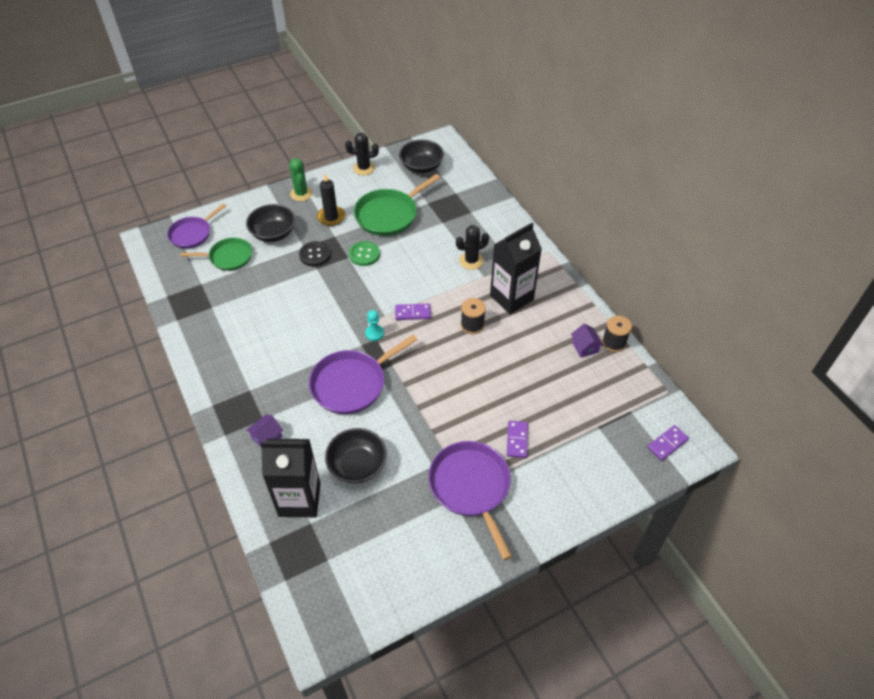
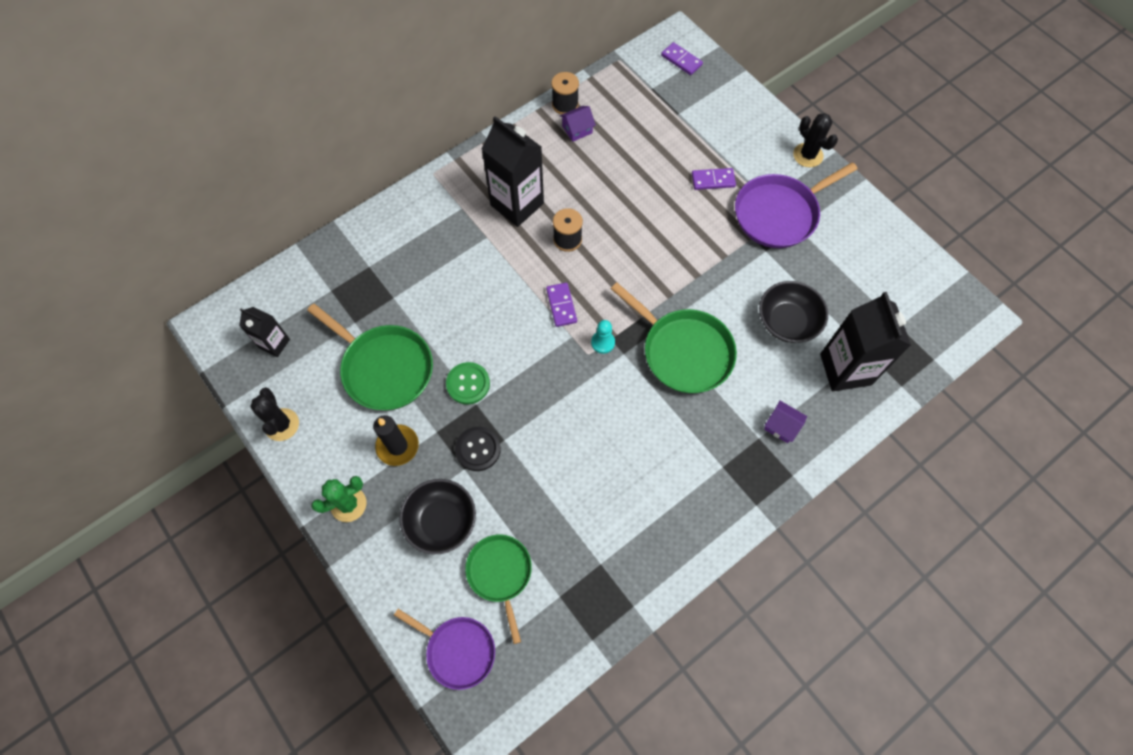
camera: 100 degrees left, 15 degrees up
purple pan [309,335,417,414] -> green pan [611,282,737,393]
black bowl [399,140,444,173] -> black carton [239,307,290,357]
black cactus [456,225,489,270] -> black cactus moved to [793,113,838,167]

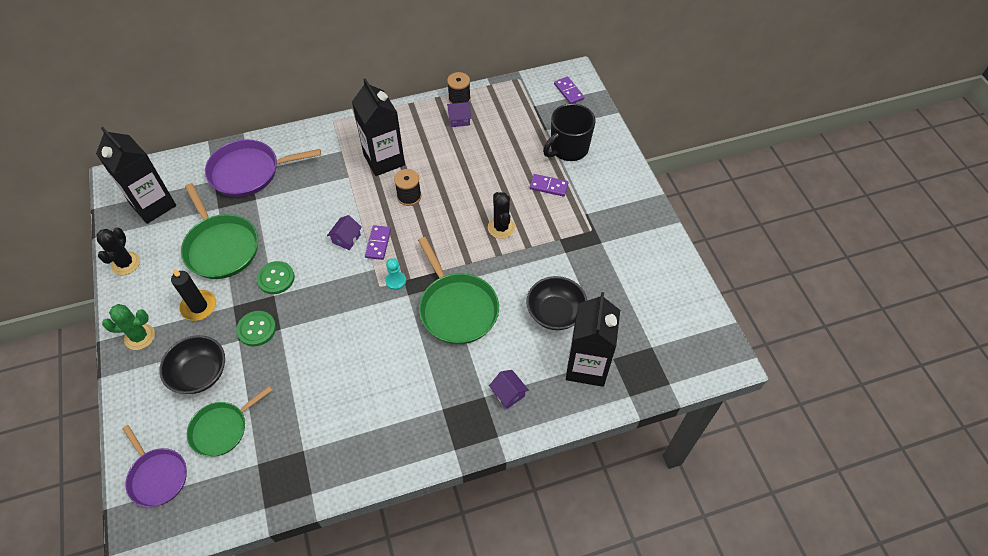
camera: 20 degrees right, 10 degrees down
black carton [239,307,290,357] -> black carton [96,127,176,224], size x1.84
black button [455,427,501,471] -> green button [236,311,276,347]
green pan [465,535,532,644] -> green pan turned 135 degrees counterclockwise [187,386,272,457]
purple pan [735,162,857,248] -> purple pan moved to [205,139,321,197]
black cactus [793,113,838,167] -> black cactus moved to [488,192,515,239]
none -> purple house [327,215,362,250]
none -> black mug [543,104,595,161]

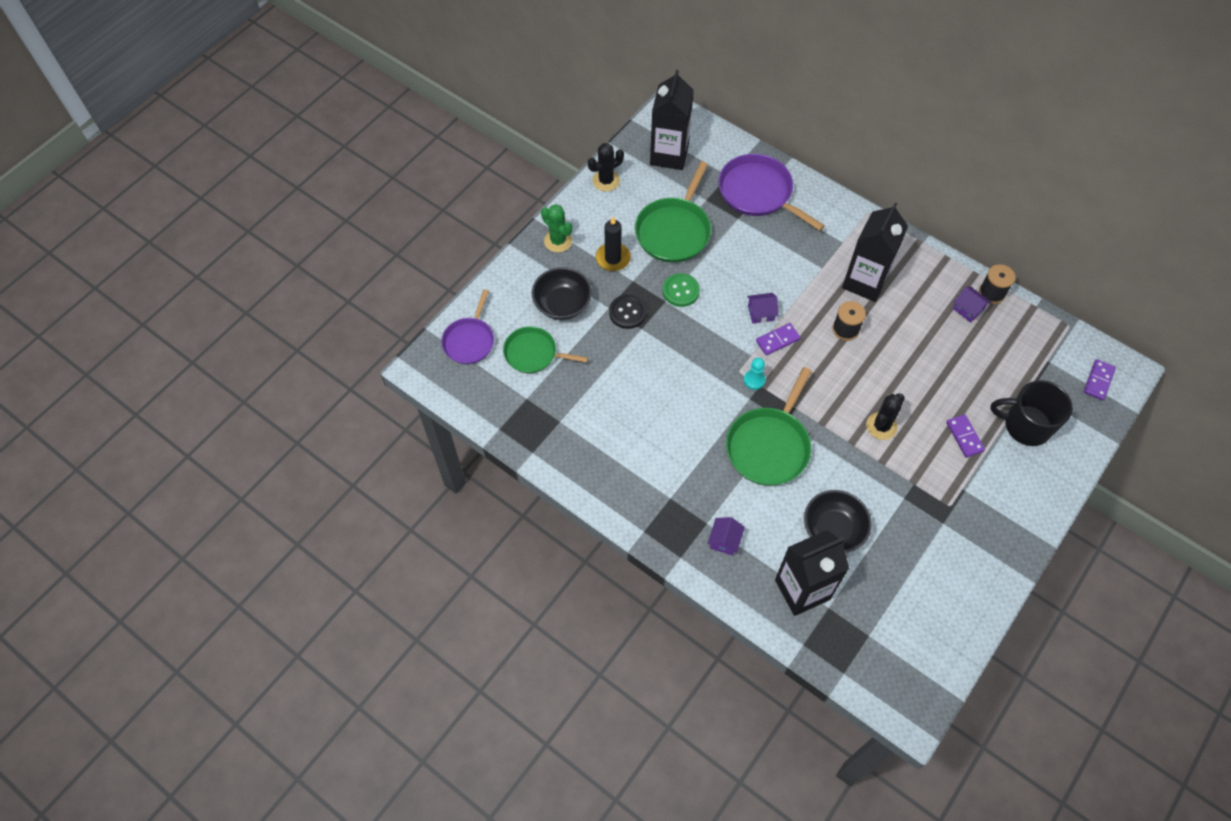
camera: 55 degrees right, 5 degrees up
green button [236,311,276,347] -> black button [609,295,647,329]

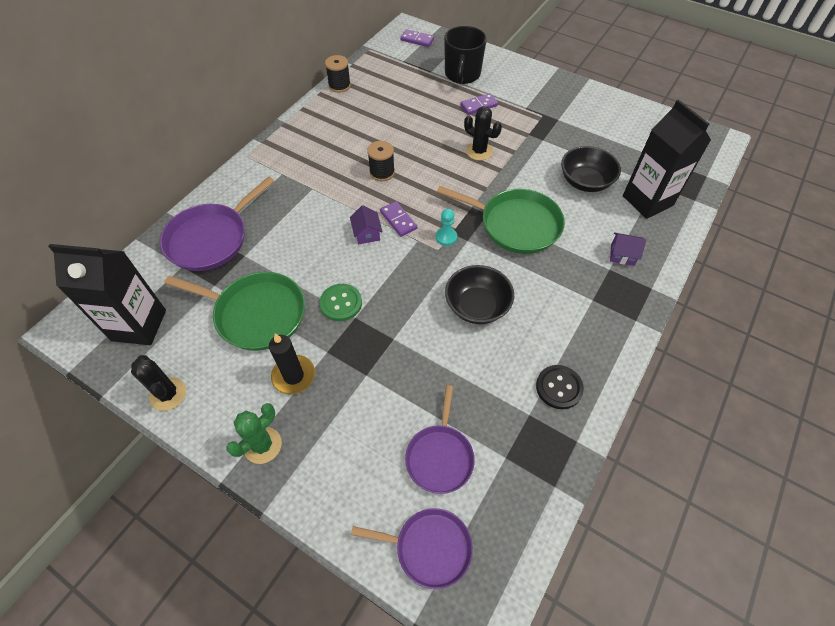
camera: 95 degrees left, 5 degrees down
green pan [503,326,588,373] -> purple pan [405,385,475,494]
black bowl [532,267,592,320] -> black bowl moved to [445,265,514,324]
black button [609,295,647,329] -> black button moved to [536,365,584,409]
black carton [842,202,908,302] -> none
purple house [953,286,991,323] -> none

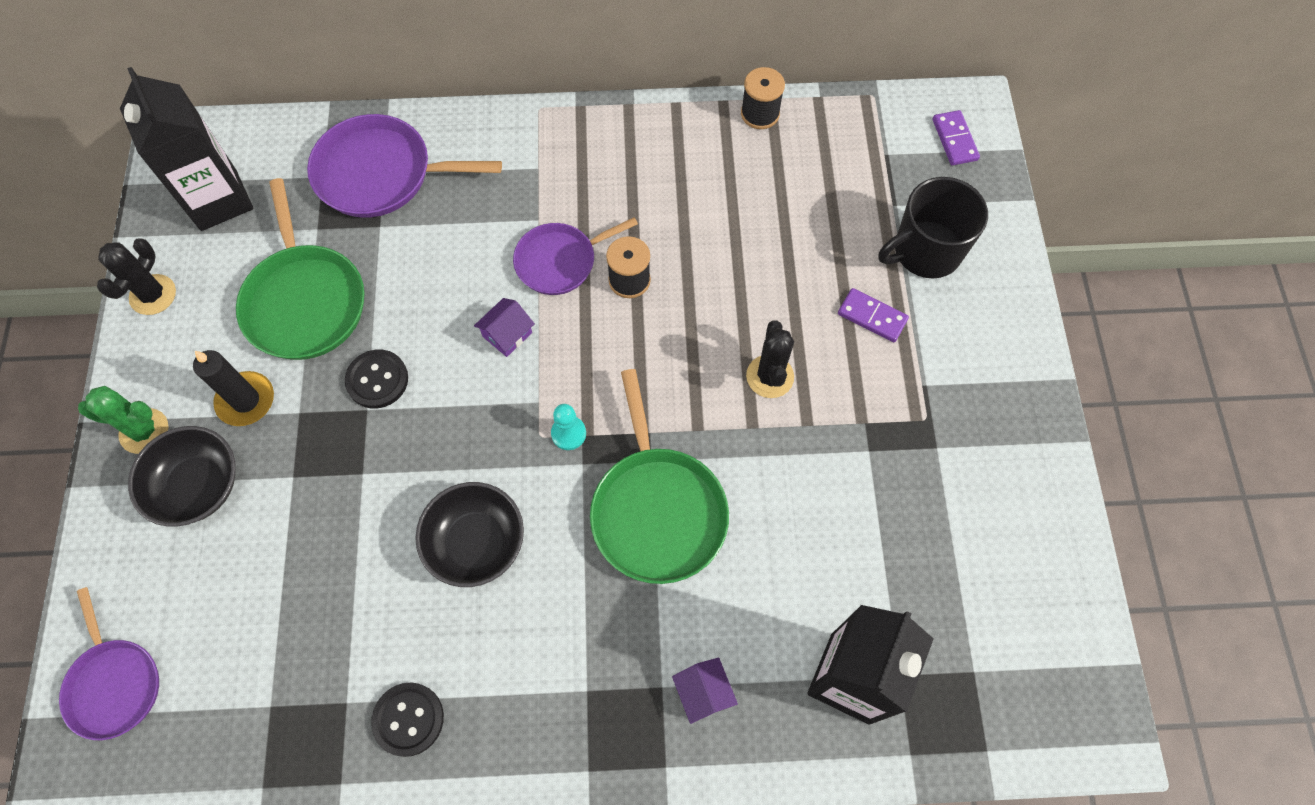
camera: 55 degrees right, 10 degrees up
green button [320,284,362,321] -> black button [345,349,408,409]
purple domino [380,201,417,237] -> none
purple pan [405,385,475,494] -> purple pan moved to [513,217,638,295]
black bowl [561,146,621,192] -> black bowl moved to [128,426,236,527]

